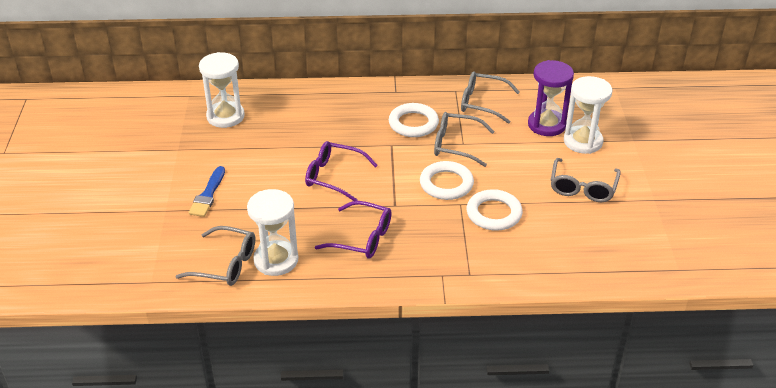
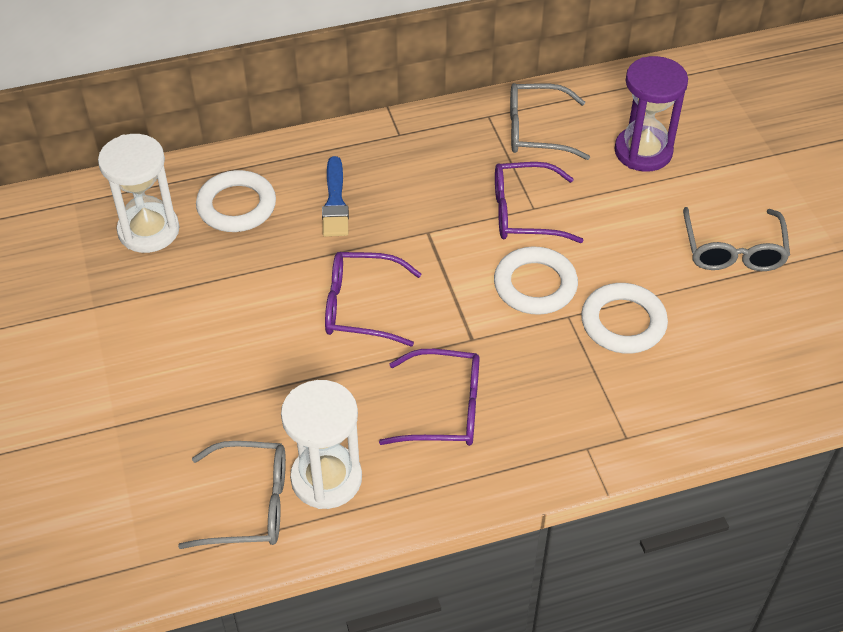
camera: 15 degrees left, 10 degrees up
blue brush [188,166,225,217] -> blue brush moved to [322,156,349,237]
white ring [389,103,439,137] -> white ring moved to [196,170,276,232]
grey glasses [434,112,495,167] -> purple glasses [495,162,584,243]
white hourglass [564,76,612,154] -> none

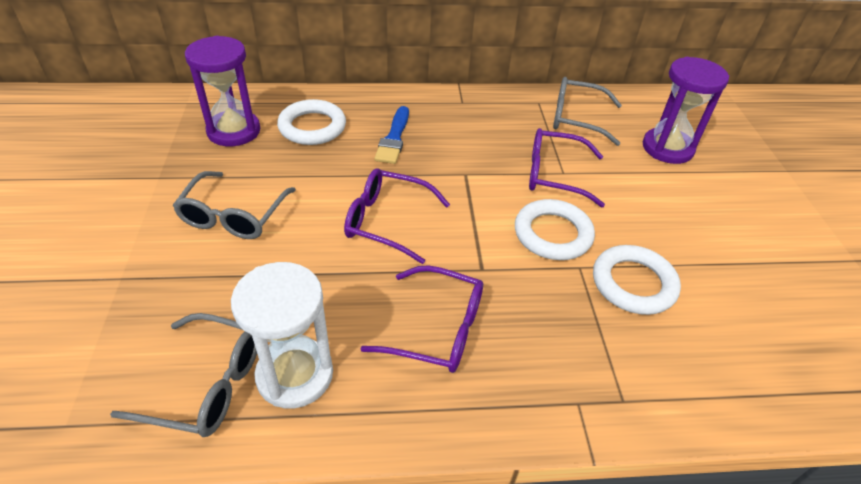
camera: 10 degrees right, 5 degrees down
white hourglass [98,134,179,253] -> purple hourglass [185,36,260,146]
grey glasses [683,207,790,271] -> grey glasses moved to [173,171,296,239]

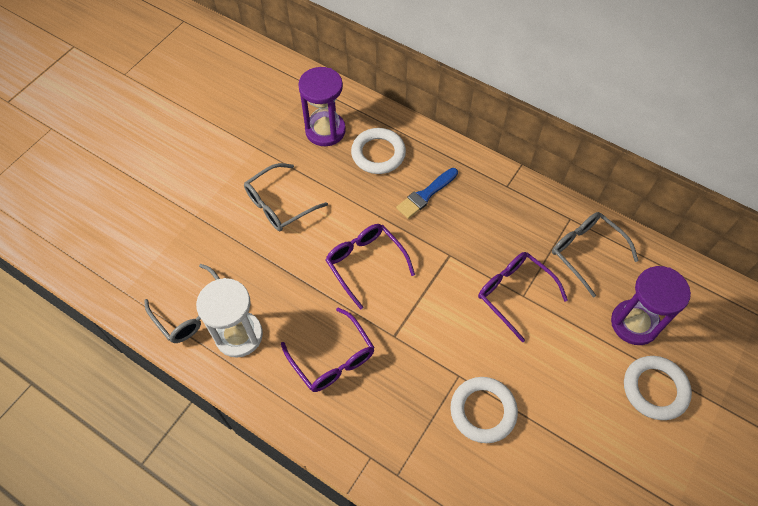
camera: 40 degrees right, 15 degrees up
white ring [515,199,595,260] -> white ring moved to [624,356,692,420]

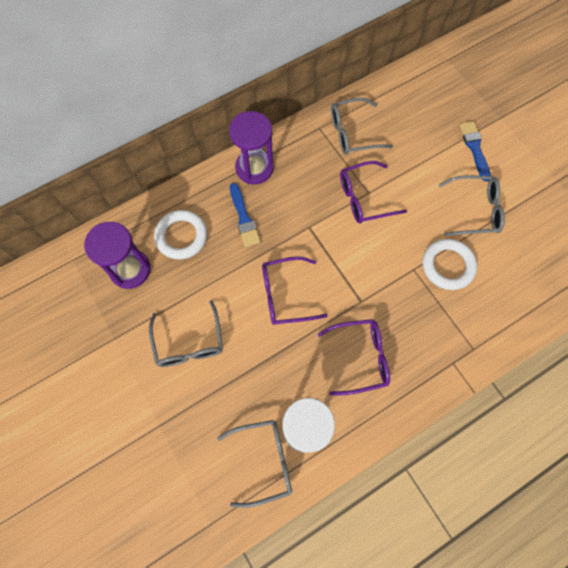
camera: 65 degrees left, 10 degrees up
purple hourglass [611,266,691,345] -> purple hourglass moved to [229,111,274,184]
white ring [624,356,692,420] -> blue brush [459,121,491,182]
none -> grey glasses [439,175,505,236]

